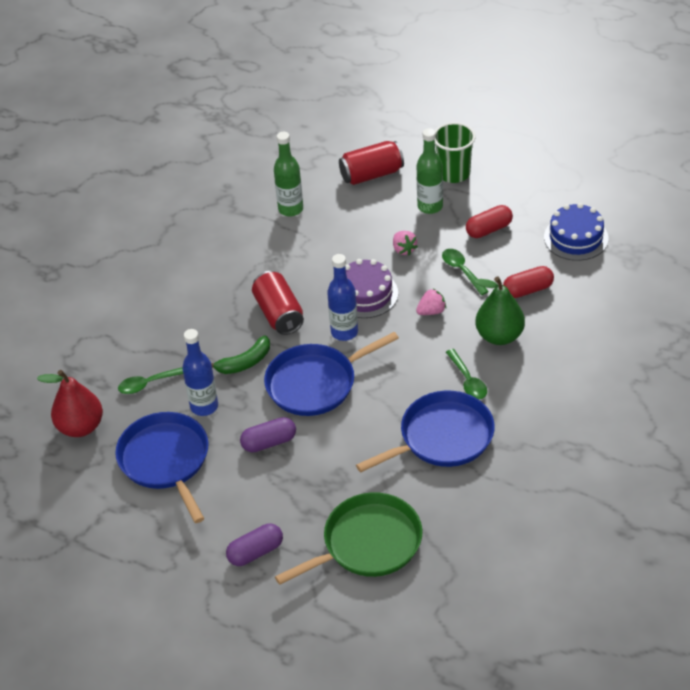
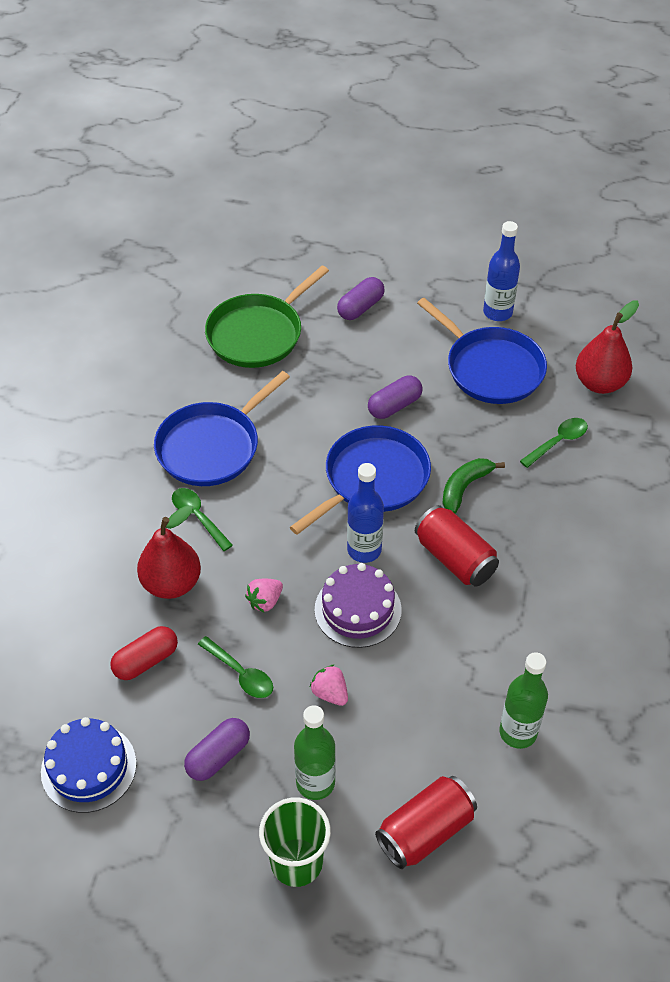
camera: 160 degrees right, 5 degrees up
blue bottle [182,329,218,416] -> blue bottle moved to [483,221,520,321]
red capsule [466,205,513,238] -> purple capsule [184,718,250,781]
green pear [475,276,525,345] -> red pear [137,505,201,599]

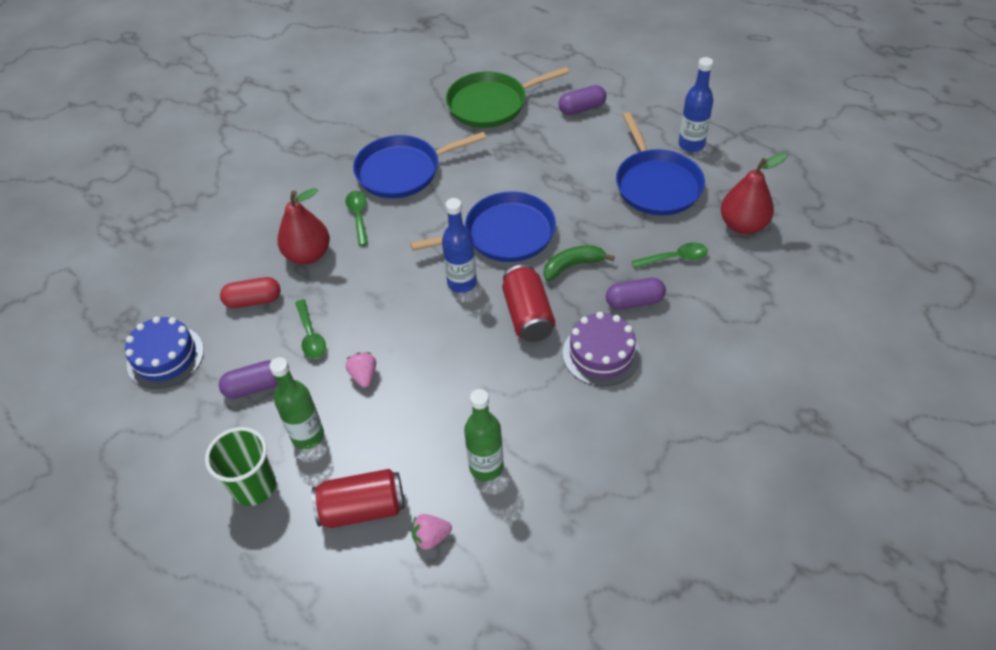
camera: 30 degrees right, 0 degrees up
pink strawberry [245,579,283,612] -> pink strawberry moved to [411,514,452,550]
purple cake [315,563,402,648] -> purple cake moved to [563,312,641,386]
purple capsule [368,376,423,419] -> purple capsule moved to [606,278,666,309]

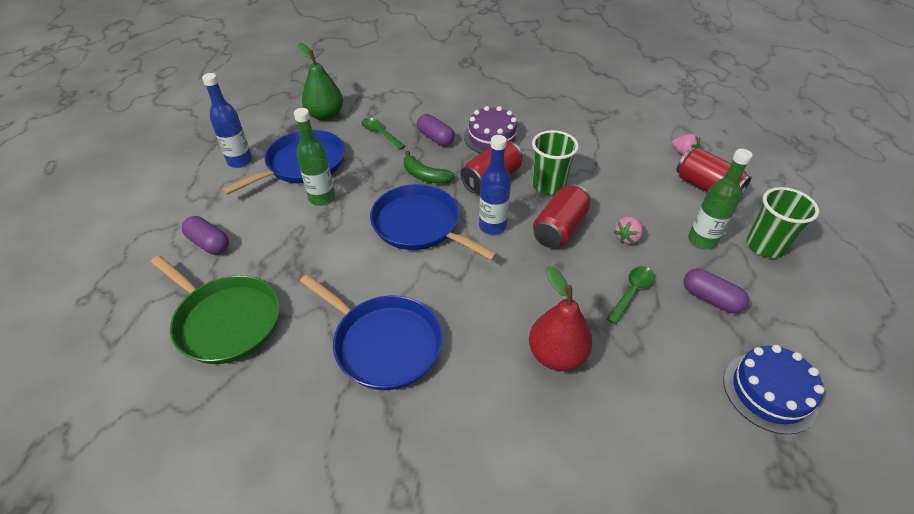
camera: 125 degrees left, 5 degrees down
red capsule [220,277,281,308] -> none
green spoon [346,191,368,246] -> none
green bottle [464,389,504,481] -> green bottle moved to [294,108,335,206]
red pear [721,153,788,234] -> green pear [298,43,343,121]
none -> green cup [532,130,579,195]
none -> red can [533,184,591,248]

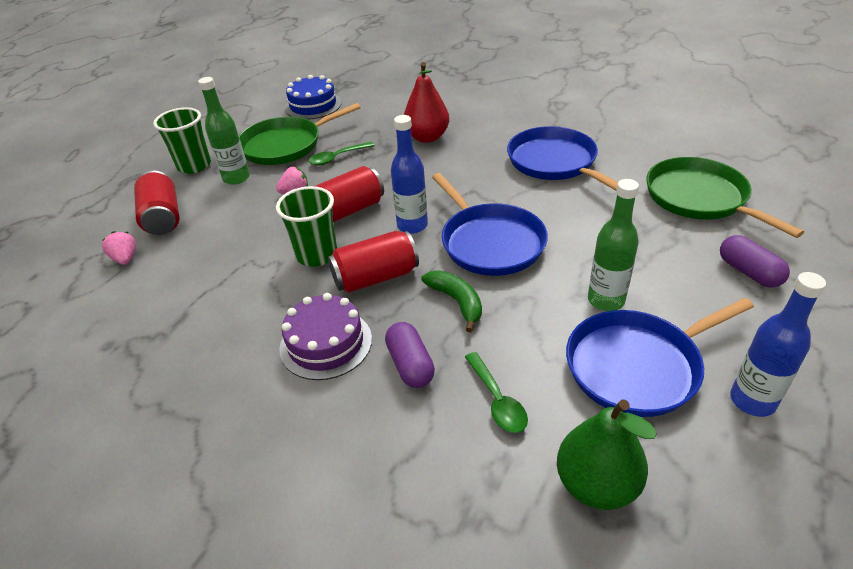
camera: 155 degrees left, 5 degrees down
purple capsule [684,269,749,313] -> green pan [239,103,361,165]

